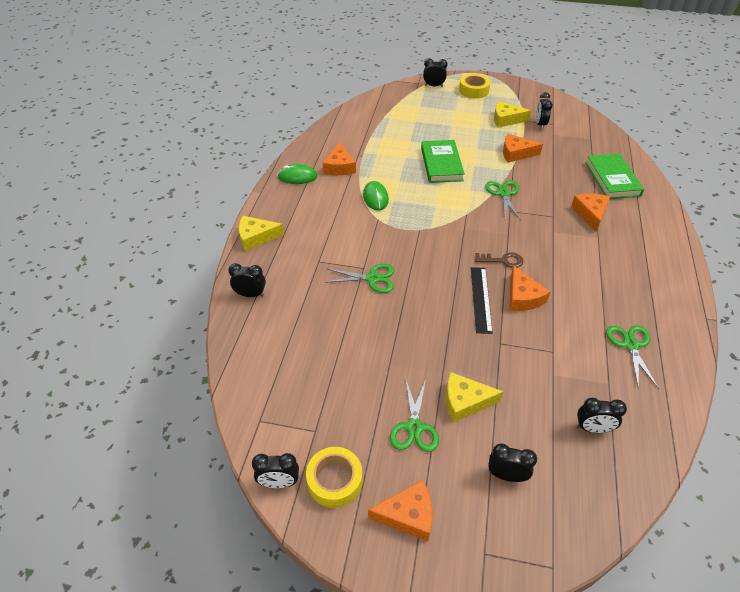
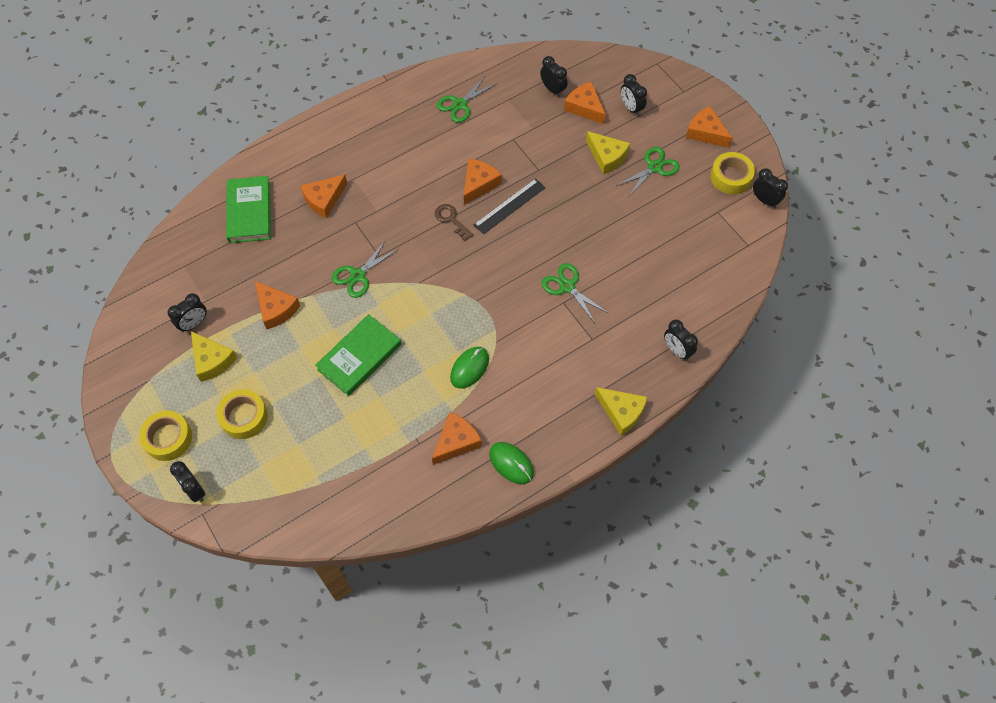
camera: 135 degrees left, 15 degrees up
green book [585,153,644,199] -> green book turned 45 degrees counterclockwise [226,176,271,243]
none -> yellow tape [216,389,268,439]
none -> orange cheese [564,82,606,124]

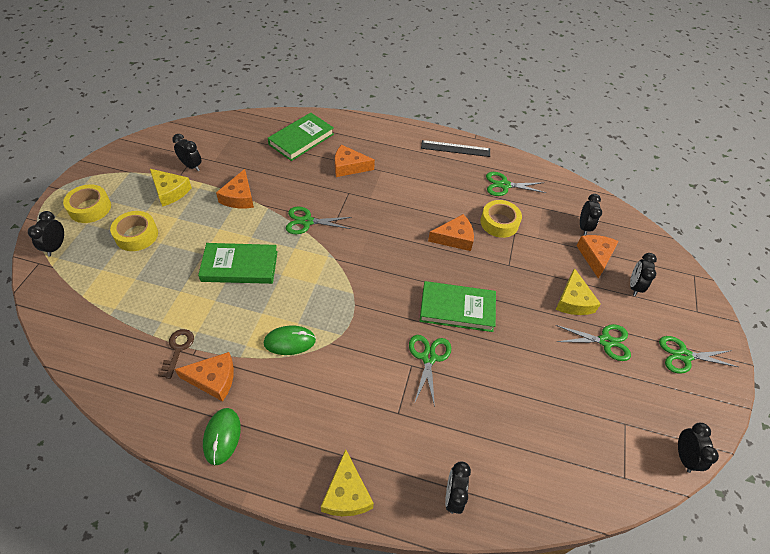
camera: 45 degrees right, 10 degrees down
black clock [167,293,207,332] -> black clock turned 150 degrees counterclockwise [172,134,201,171]
yellow cheese [191,331,237,382] -> yellow cheese turned 60 degrees counterclockwise [150,169,192,207]
brown key [435,204,474,241] -> brown key moved to [158,329,194,379]
black ruler [473,178,546,234] -> black ruler moved to [421,140,490,157]
orange cheese [686,106,732,148] -> green scissors [659,336,738,374]
yellow tape [710,152,755,194] -> yellow tape moved to [480,200,522,238]
none -> green book [420,281,496,332]

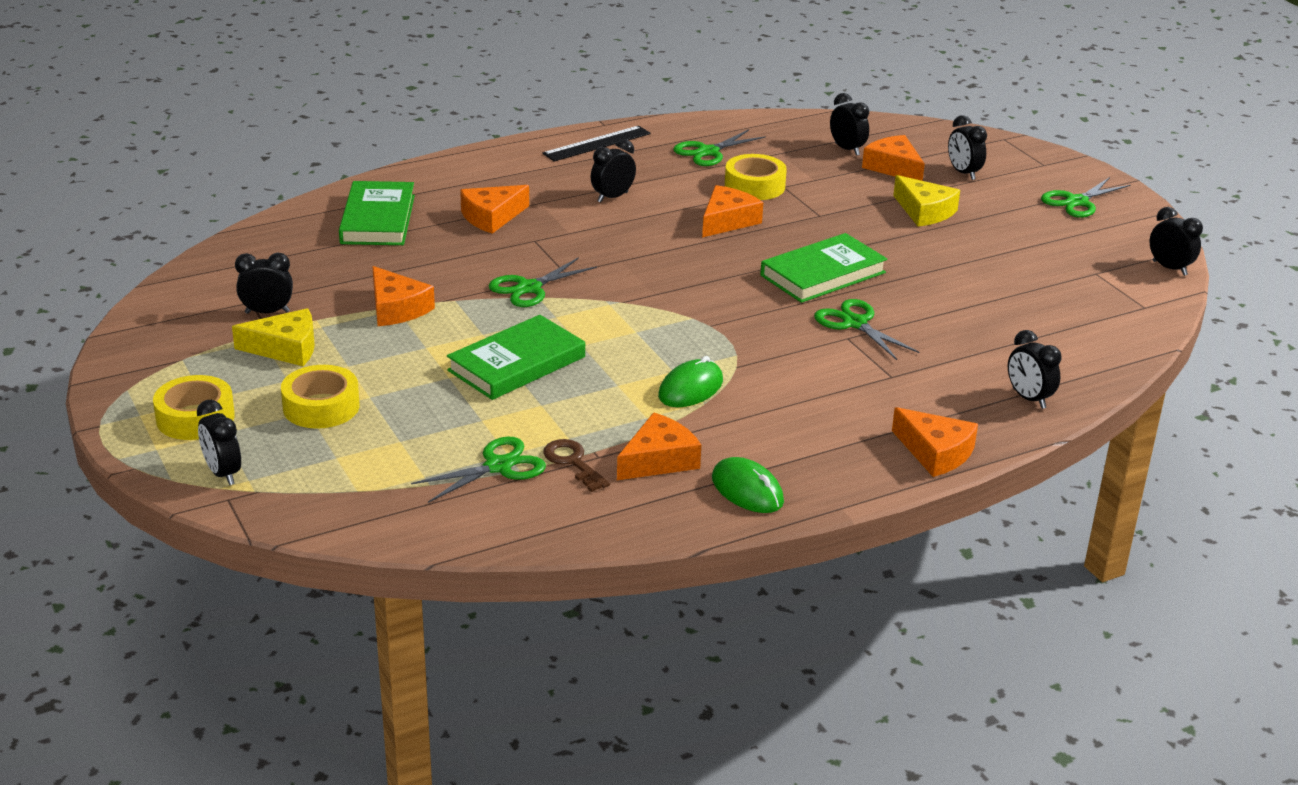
camera: 40 degrees left, 20 degrees down
yellow cheese [321,449,374,516] -> orange cheese [892,407,978,477]
green scissors [556,324,631,361] -> green scissors moved to [411,437,546,503]
none -> black clock [591,139,636,202]

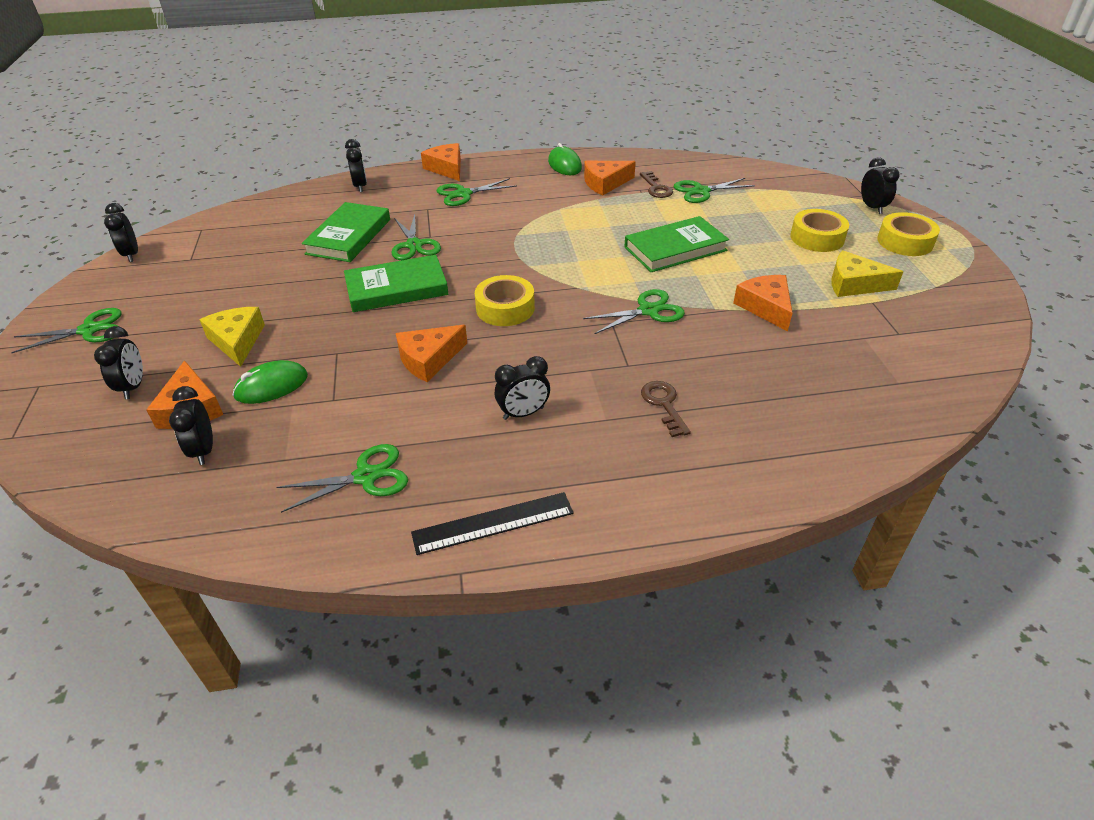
camera: 160 degrees left, 10 degrees up
black clock [235,253,293,314] -> none
green book [339,181,415,245] -> green book moved to [302,202,390,262]
orange cheese [460,185,529,234] -> brown key [641,381,691,437]
green mouse [658,356,723,407] -> green mouse moved to [233,360,308,404]
yellow tape [725,154,787,200] -> yellow tape moved to [475,275,535,326]
none -> green scissors [436,178,517,206]

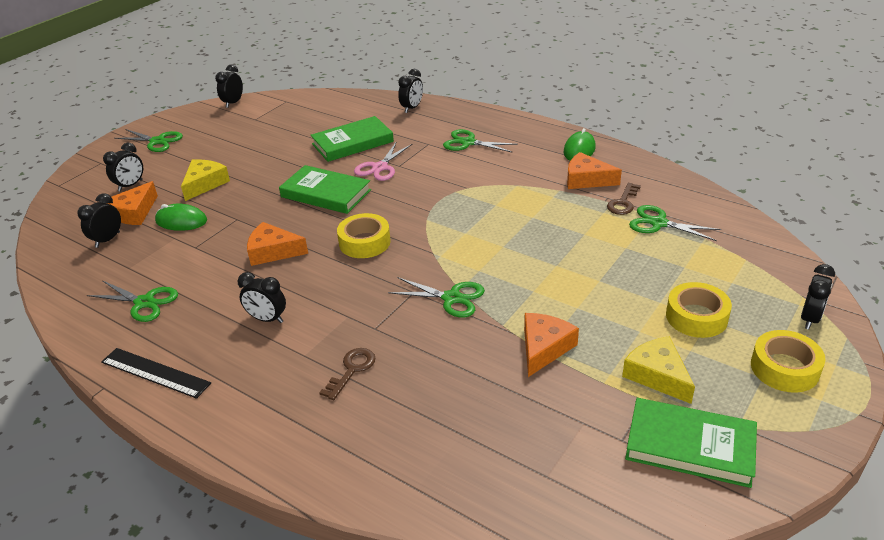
camera: 45 degrees right, 5 degrees down
green scissors [391,214,441,260] -> pink scissors [354,141,412,181]
orange cheese [421,143,461,181] -> none
green book [625,216,729,272] -> green book moved to [625,398,757,488]

